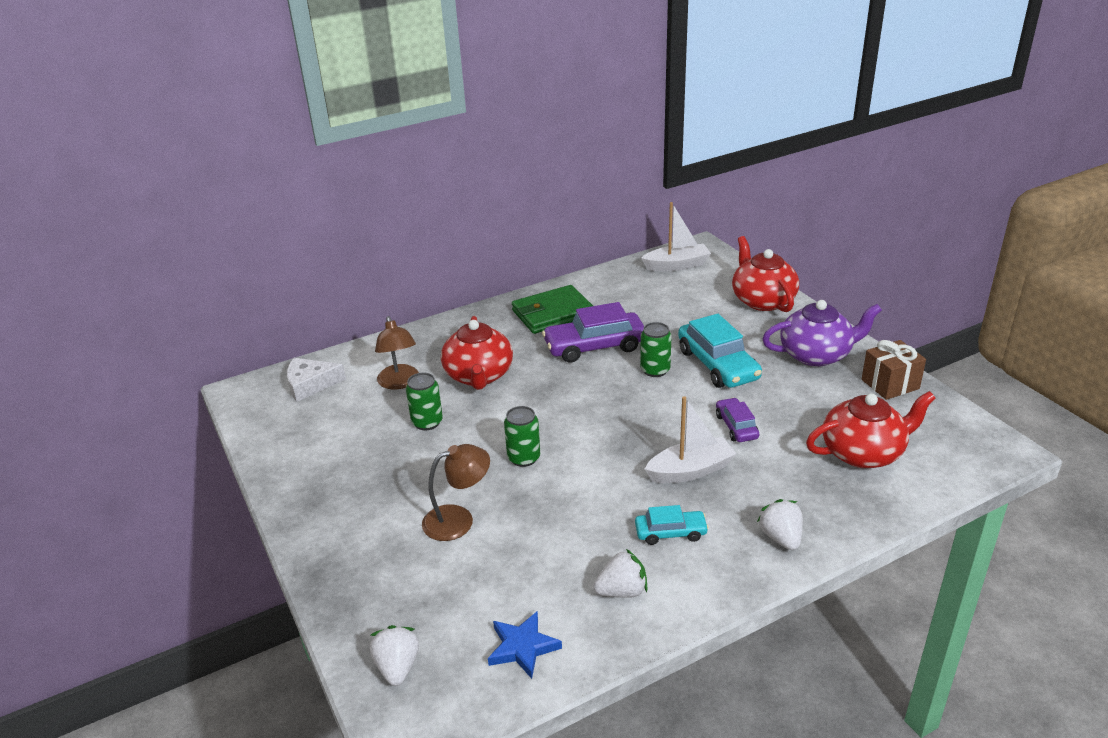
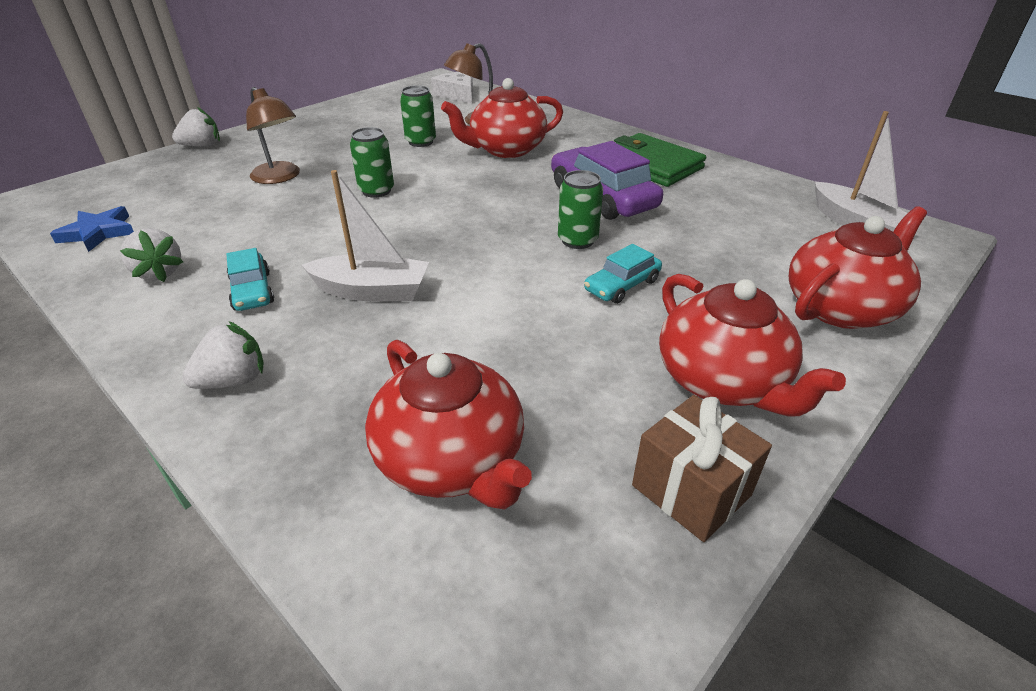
camera: 70 degrees right, 5 degrees up
white strawberry [370,625,419,686] -> white strawberry moved to [172,107,220,147]
white boat [645,396,737,483] -> white boat turned 45 degrees counterclockwise [302,170,429,301]
turquoise car [678,314,762,388] -> turquoise car [584,244,662,304], size x0.55
purple car [716,398,759,442] -> none
purple teapot [762,300,882,367] -> red teapot [659,274,846,416]

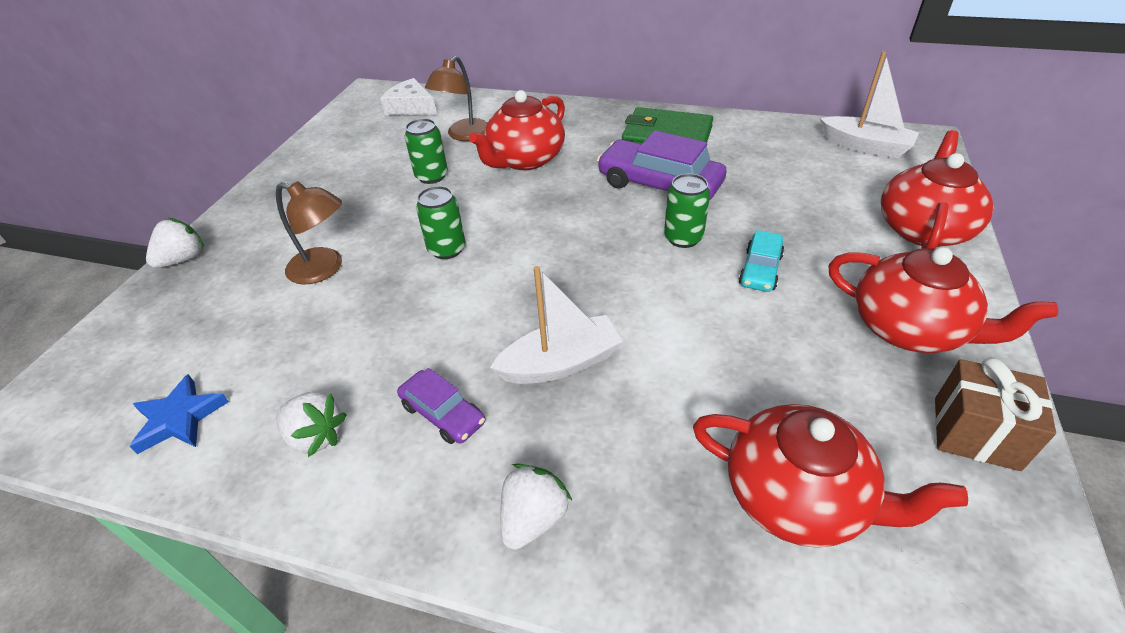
camera: 25 degrees left, 5 degrees up
turquoise car [226,248,274,311] -> purple car [397,368,485,444]

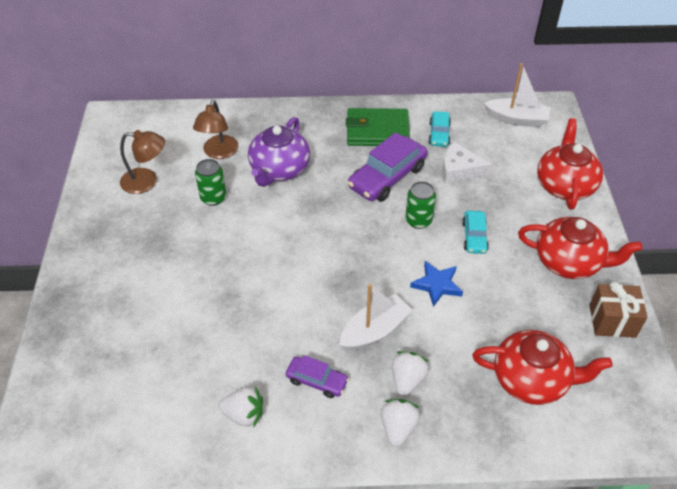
camera: 20 degrees left, 5 degrees up
blue star [130,374,229,454] -> blue star moved to [410,261,463,307]
white strawberry [146,218,204,268] -> white strawberry moved to [392,351,429,396]
brown lamp [276,181,342,285] -> brown lamp moved to [120,130,165,194]
white cheese [380,78,437,115] -> white cheese moved to [443,142,493,183]
green can [416,186,465,259] -> none
red teapot [469,90,565,170] -> purple teapot [248,117,310,187]
purple car [597,131,727,200] -> purple car turned 60 degrees counterclockwise [348,132,427,202]
none -> turquoise car [428,111,451,147]

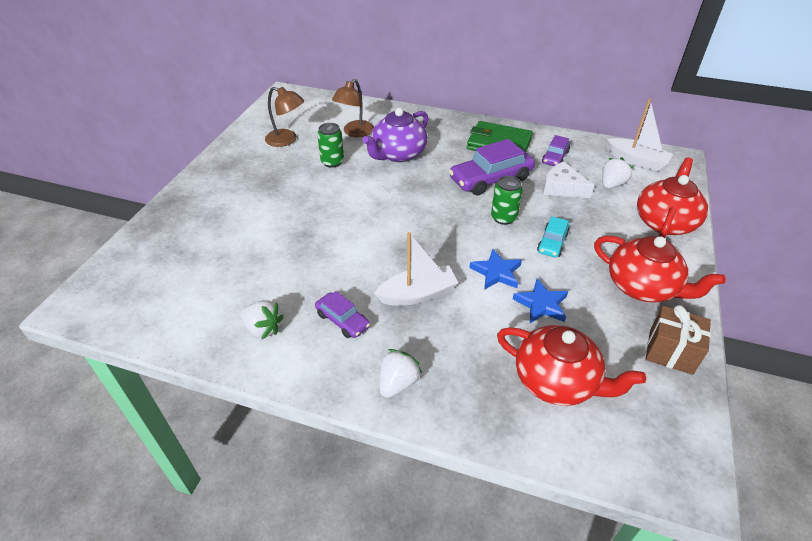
camera: 20 degrees right, 5 degrees down
white strawberry [392,351,429,396] -> white strawberry moved to [602,157,634,189]
turquoise car [428,111,451,147] -> purple car [542,135,570,166]
none -> blue star [513,279,568,323]

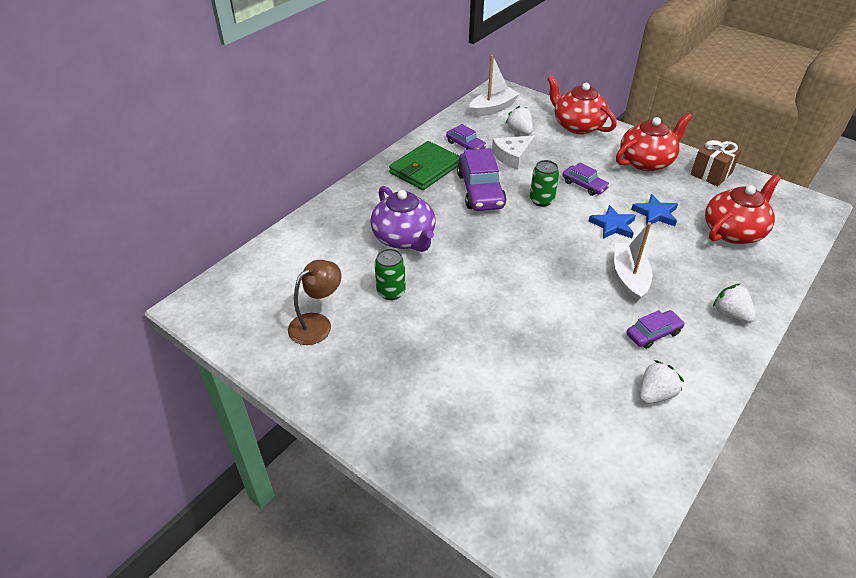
camera: 70 degrees left, 0 degrees up
brown lamp [332,79,374,137] -> none
turquoise car [537,216,570,258] -> purple car [562,163,610,196]

